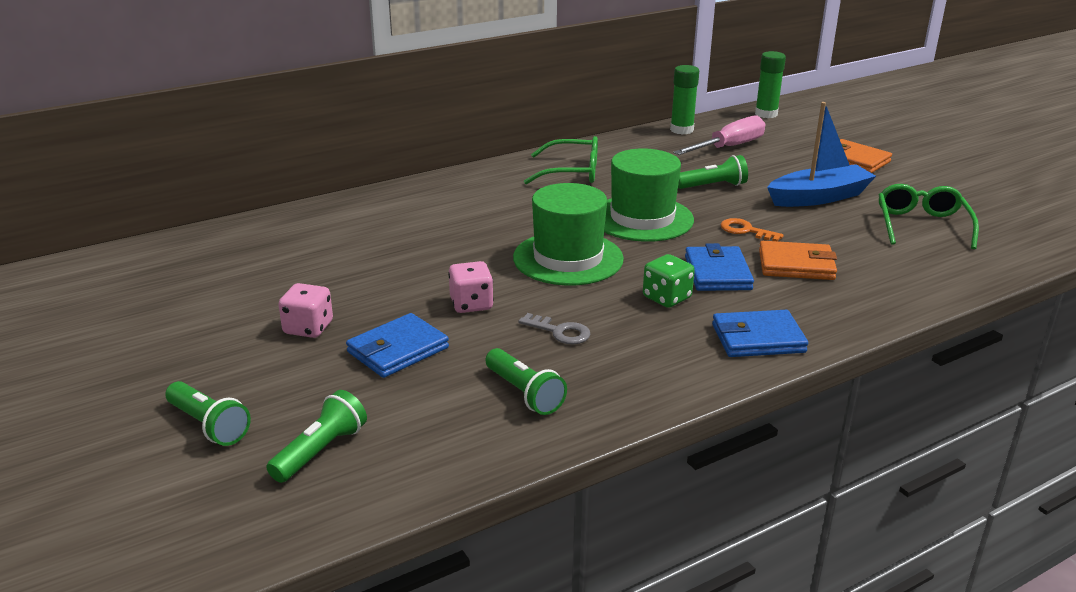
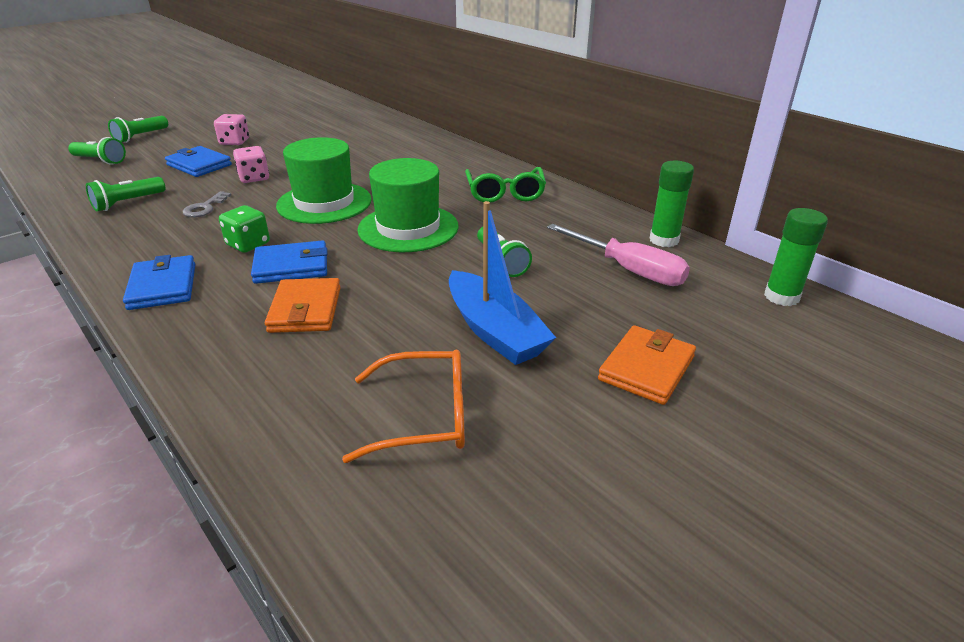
camera: 80 degrees right, 5 degrees up
orange key [721,218,784,241] -> none
green glasses [878,184,979,249] -> orange glasses [342,349,465,463]

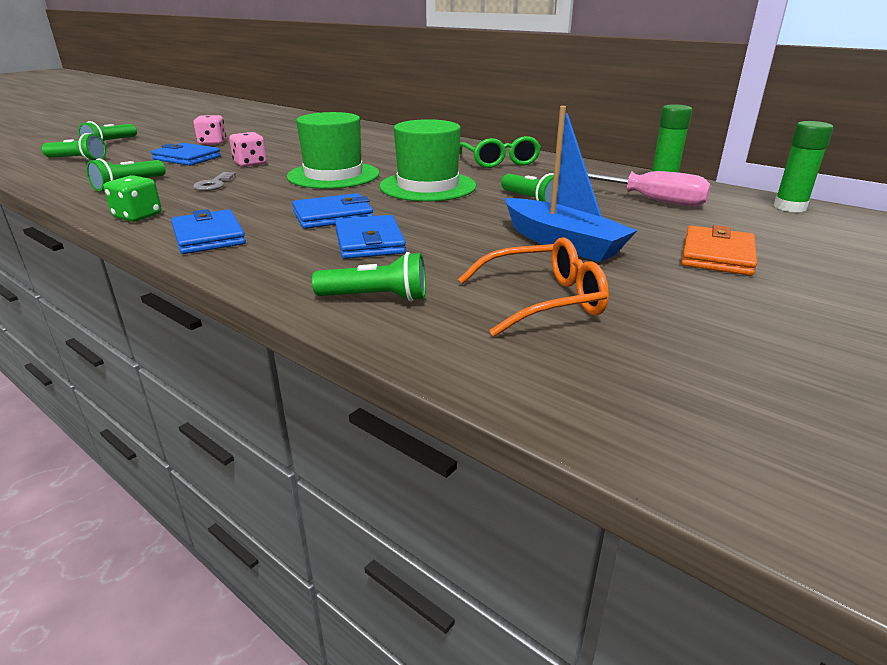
camera: 10 degrees left, 5 degrees down
green dice [219,205,270,253] -> green dice moved to [103,175,162,222]
orange wallet [265,278,341,333] -> blue wallet [335,215,406,259]
none -> green flashlight [312,252,426,302]

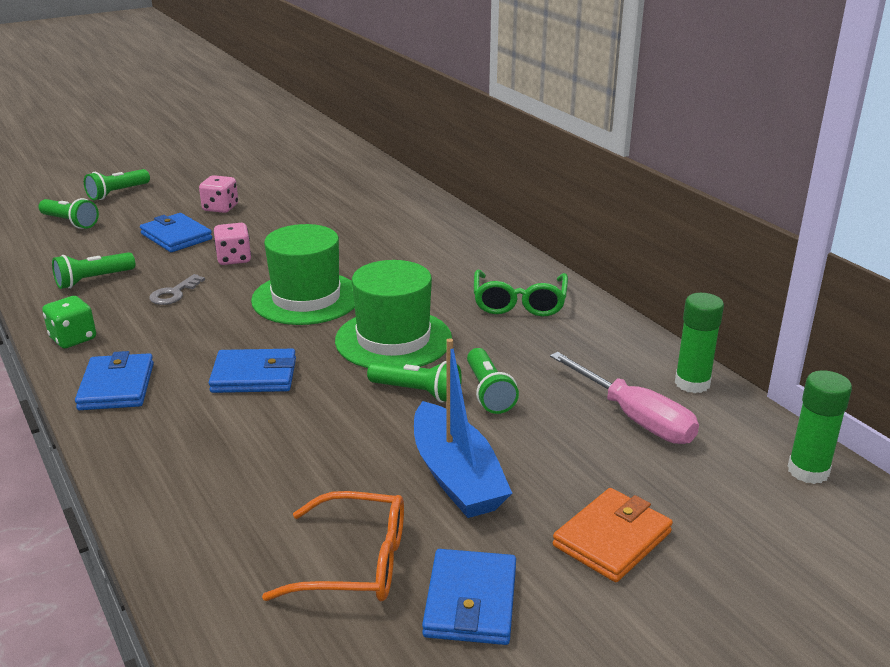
camera: 20 degrees right, 0 degrees up
green flashlight [312,252,426,302] -> green flashlight moved to [367,361,462,403]
blue wallet [335,215,406,259] -> blue wallet moved to [422,549,516,645]

